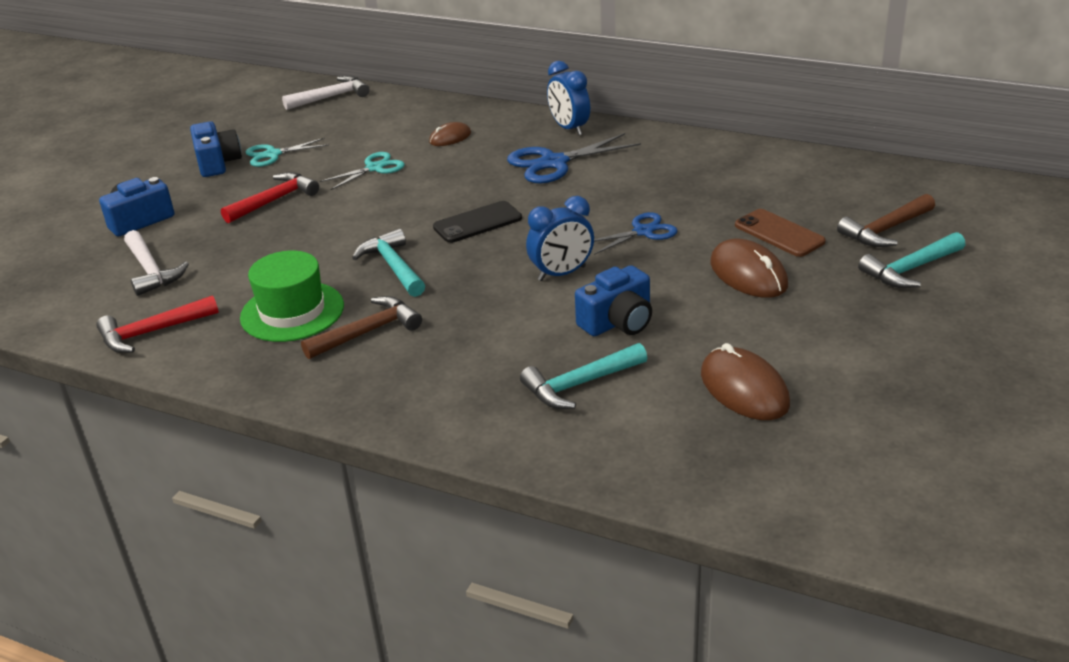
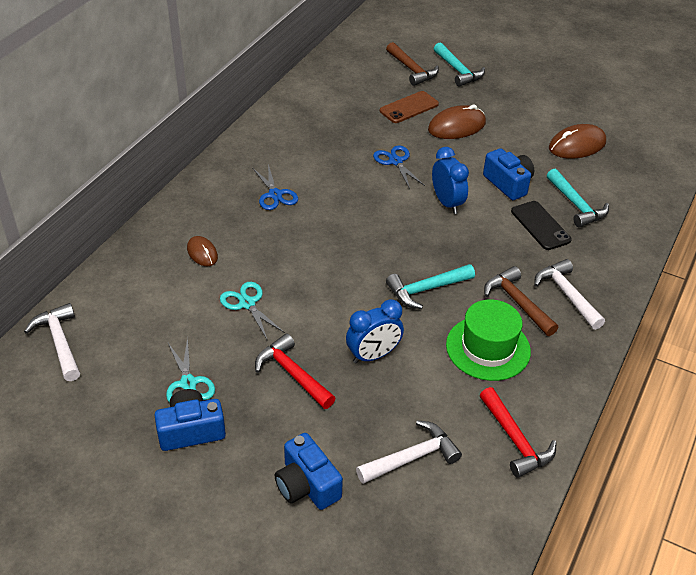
camera: 90 degrees left, 10 degrees up
black phone [433,201,522,243] -> black phone moved to [511,201,572,250]
blue scissors [507,133,641,183] -> blue scissors [253,164,298,210], size x0.64
blue clock [547,61,590,135] -> blue clock moved to [346,299,404,363]
none -> white hammer [534,259,605,330]

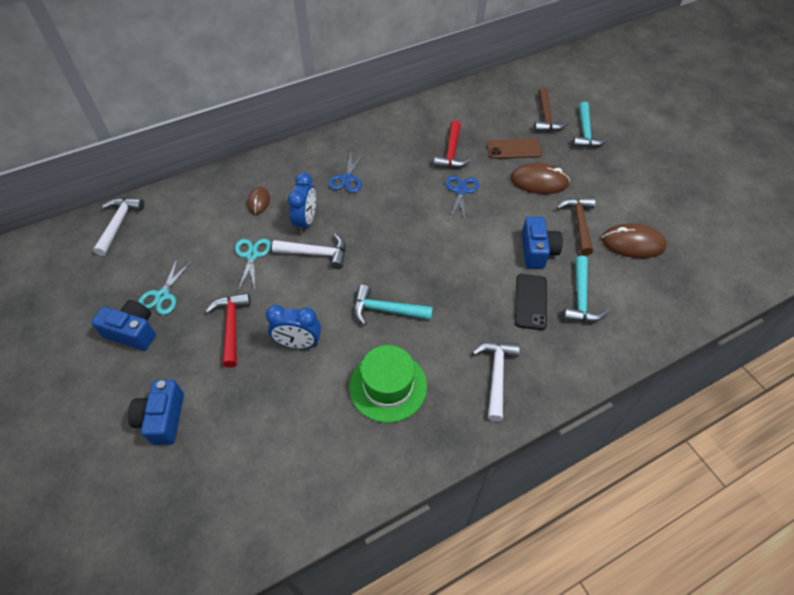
camera: 35 degrees right, 10 degrees up
white hammer [356,420,462,484] -> white hammer moved to [272,233,346,269]
blue clock [432,147,469,214] -> blue clock moved to [288,173,316,233]
red hammer [480,387,557,478] -> red hammer moved to [434,120,471,168]
brown hammer [484,266,558,336] -> brown hammer moved to [556,197,595,256]

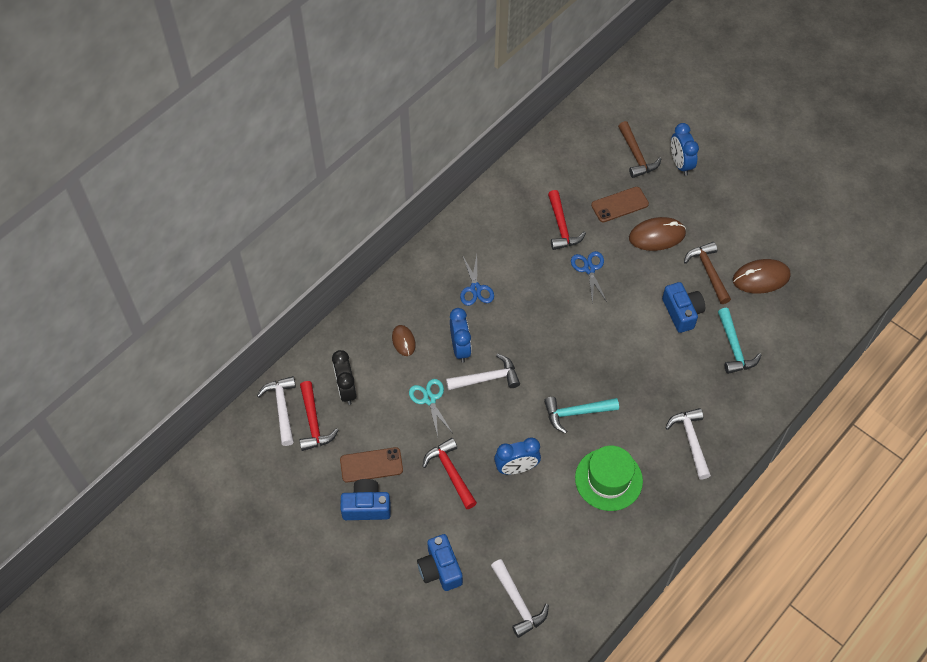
camera: 20 degrees left, 5 degrees up
turquoise scissors [138,259,192,315] -> brown phone [340,447,403,482]
black phone [515,274,547,330] -> none
turquoise hammer [572,102,608,148] -> blue clock [671,123,699,176]
none -> red hammer [299,381,339,451]
none -> black clock [332,350,356,405]
none -> white hammer [491,559,549,638]

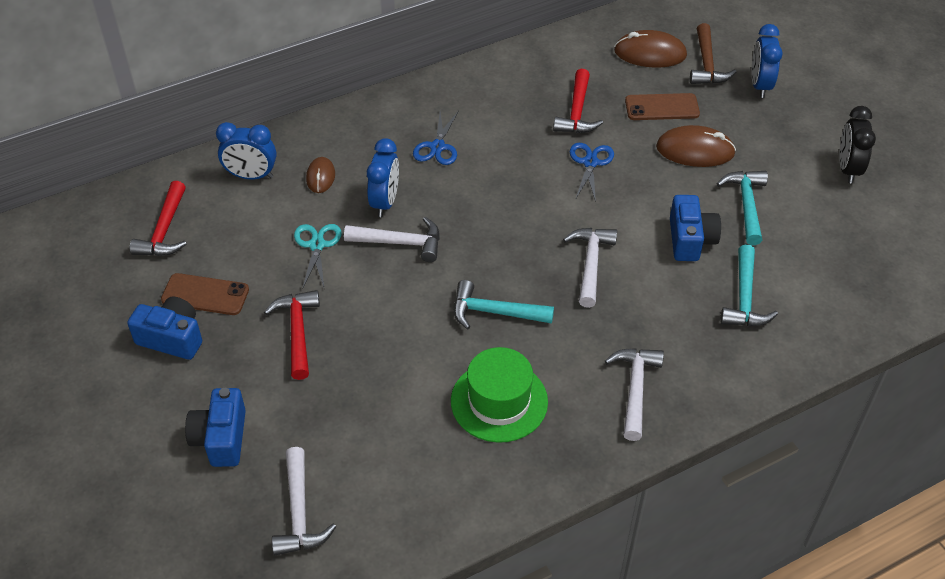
camera: 20 degrees right, 10 degrees down
white hammer [257,376,296,446] -> white hammer moved to [563,228,617,308]
black clock [332,350,356,405] -> black clock moved to [839,106,876,183]
blue clock [494,437,541,475] -> blue clock moved to [216,122,277,179]
brown hammer [684,242,731,304] -> turquoise hammer [717,171,768,245]
brown mouse [733,259,791,294] -> brown mouse moved to [614,30,687,68]

